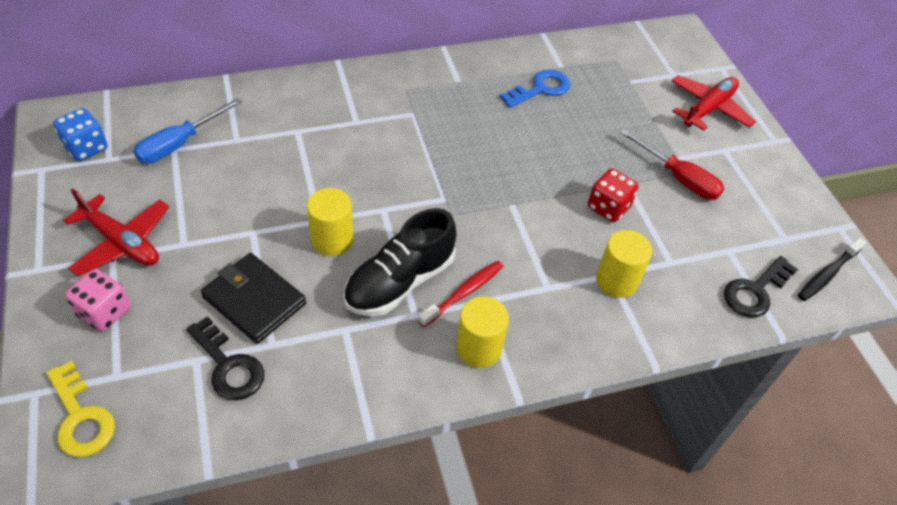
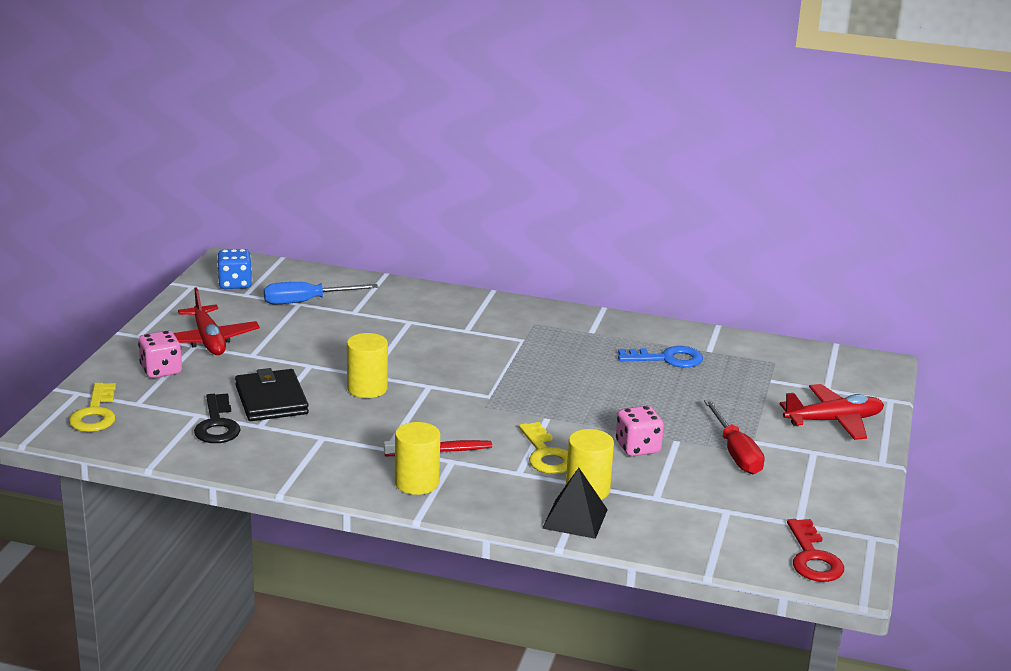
camera: 35 degrees right, 25 degrees down
black shoe [343,208,456,316] -> none
red dice [588,169,638,222] -> pink dice [616,406,664,456]
black key [724,256,798,317] -> none
black toothbrush [798,238,866,301] -> red key [787,519,844,582]
none -> yellow key [519,422,568,474]
none -> black pyramid [542,468,608,539]

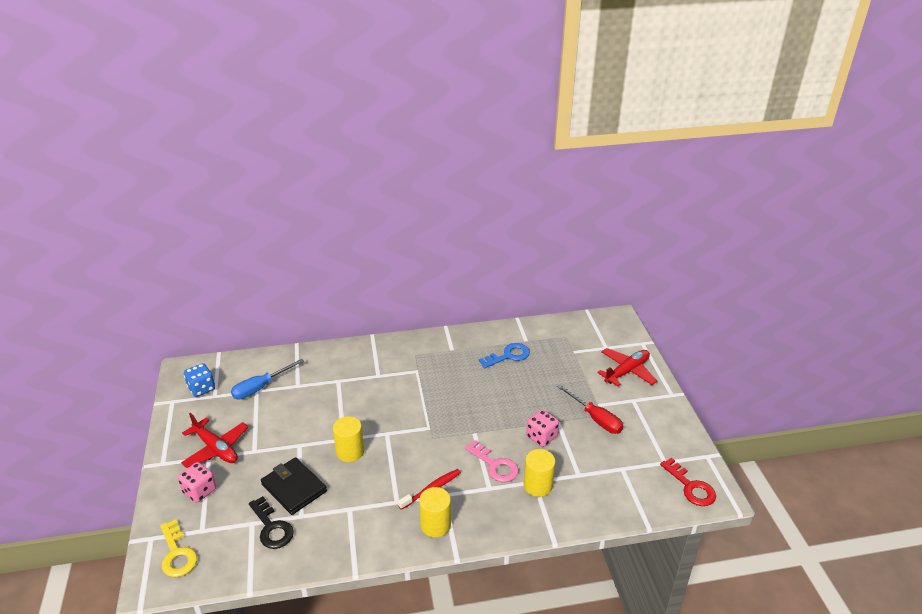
camera: 25 degrees left, 10 degrees up
yellow key [519,422,568,474] -> pink key [465,440,519,482]
black pyramid [542,468,608,539] -> none

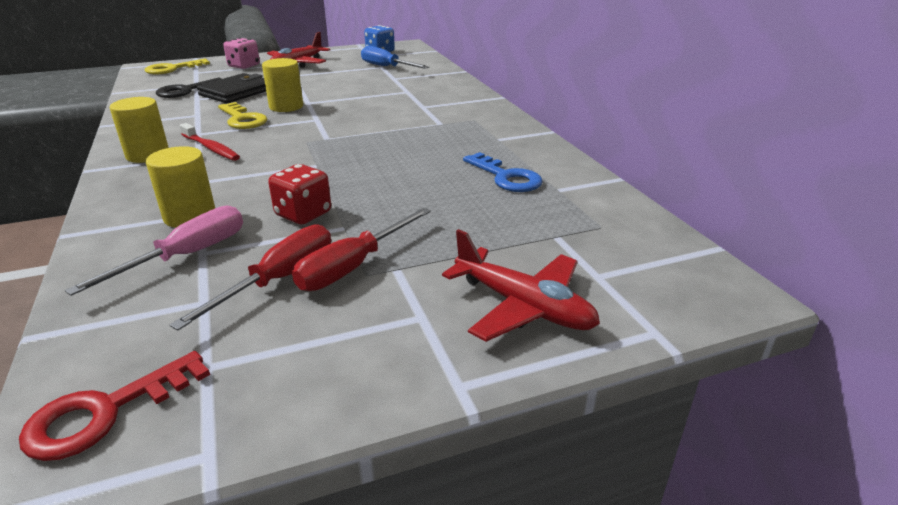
camera: 80 degrees right, 5 degrees down
pink key [465,440,519,482] -> none
pink dice [526,410,559,447] -> red dice [268,164,331,224]
none -> pink screwdriver [65,206,243,296]
none -> red screwdriver [170,224,331,331]
none -> yellow key [218,102,267,129]

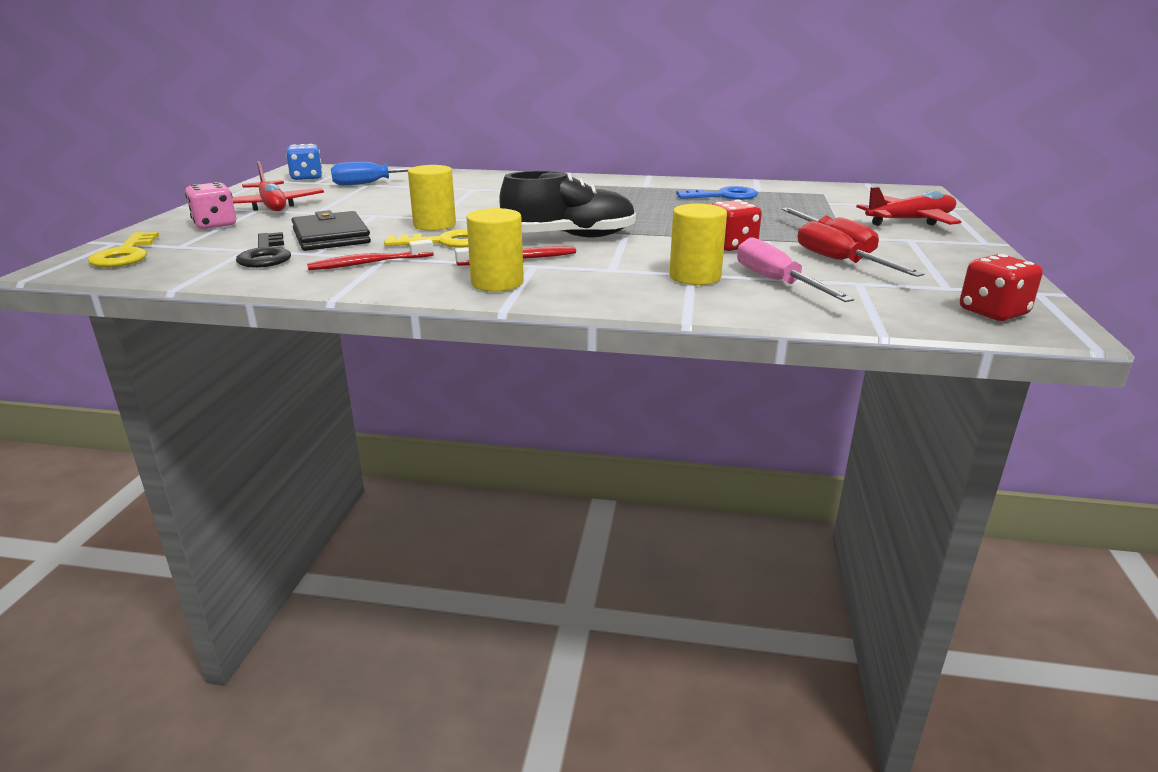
camera: 60 degrees left, 5 degrees down
red key [19,351,210,461] -> red dice [960,254,1043,321]
none -> red toothbrush [307,239,434,270]
none -> black shoe [499,171,636,237]

